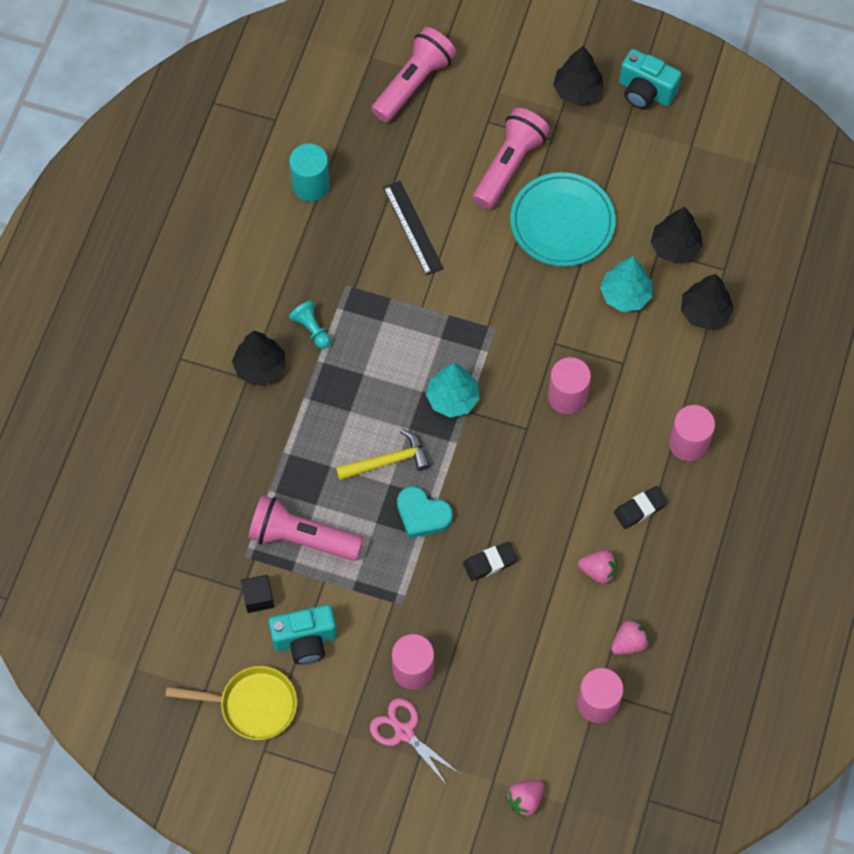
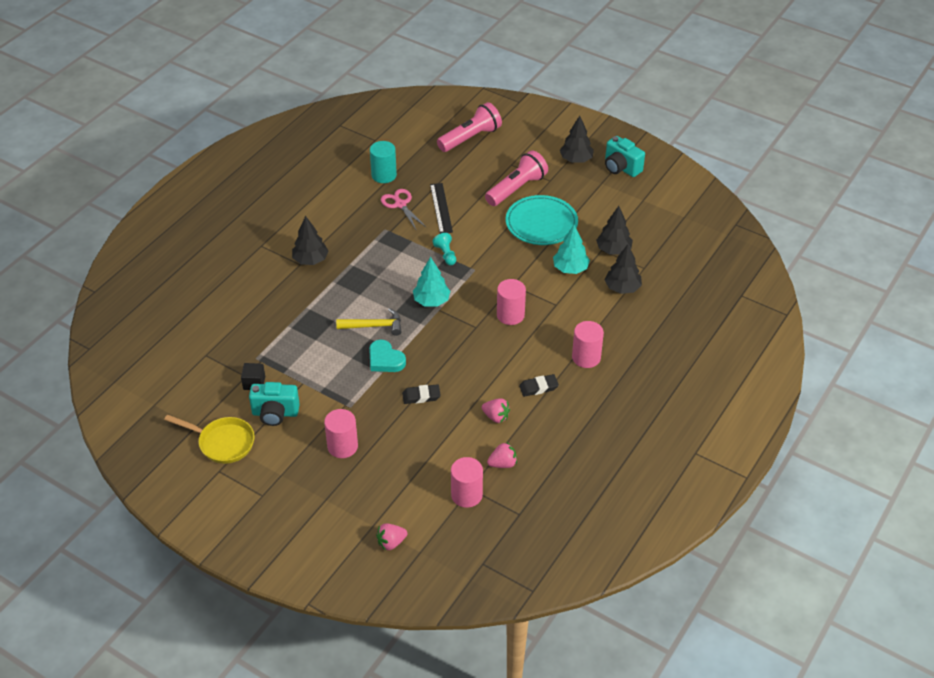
camera: 15 degrees right, 20 degrees down
pink flashlight [248,495,363,561] -> none
turquoise pawn [289,300,331,349] -> turquoise pawn moved to [433,233,456,265]
pink scissors [370,698,460,785] -> pink scissors moved to [381,189,426,231]

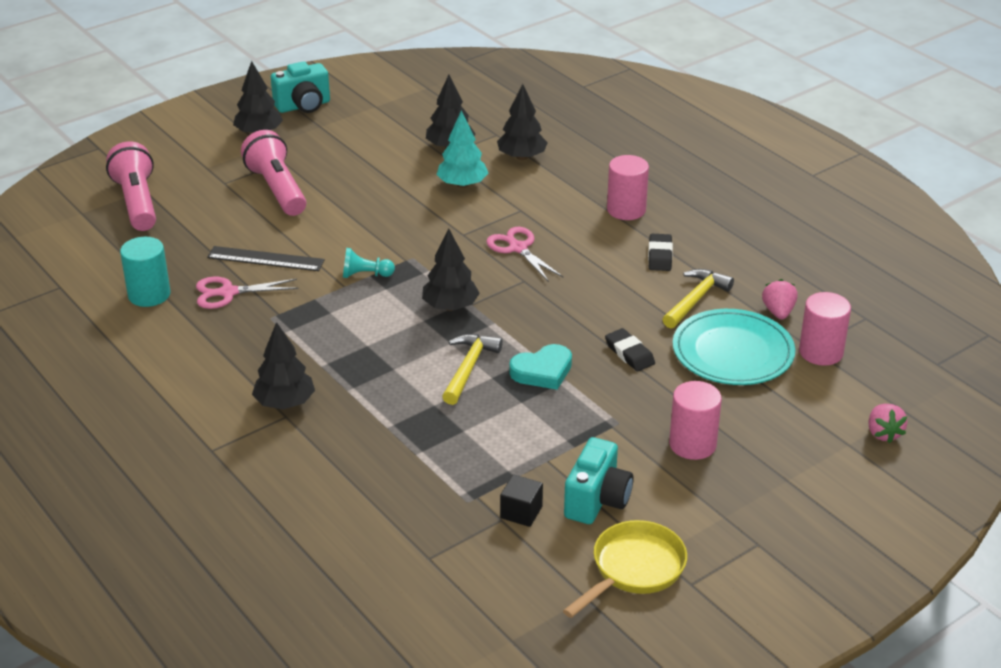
camera: 70 degrees left, 10 degrees down
black eraser [402,384,441,404] -> black eraser turned 45 degrees counterclockwise [605,328,655,371]
turquoise tree [413,257,451,307] -> black tree [422,229,480,311]
pink strawberry [482,398,510,423] -> yellow hammer [663,269,734,328]
pink cylinder [497,279,526,325] -> pink scissors [486,227,563,282]
turquoise plate [506,195,578,245] -> turquoise plate moved to [673,309,795,385]

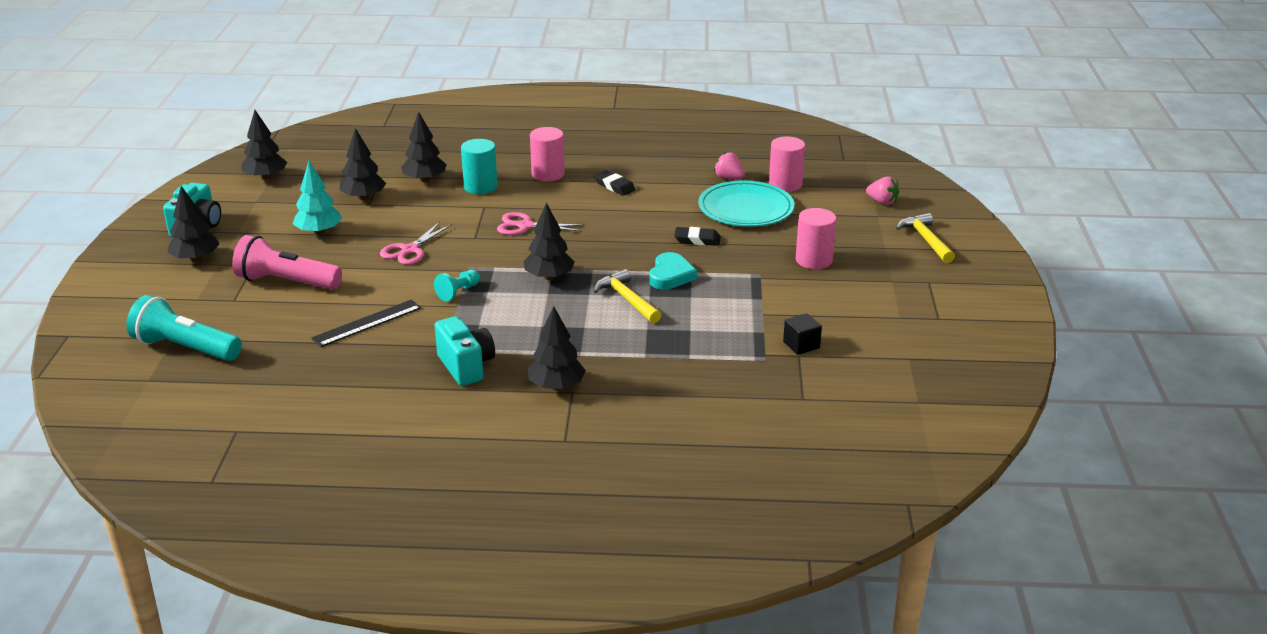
camera: 50 degrees left, 5 degrees down
pink flashlight [106,141,156,231] -> turquoise flashlight [126,295,242,361]
turquoise cylinder [120,237,170,307] -> turquoise cylinder moved to [461,139,498,194]
pink scissors [196,277,299,309] -> pink scissors moved to [380,222,452,265]
turquoise tree [436,110,489,188] -> turquoise tree moved to [293,161,342,235]
yellow pan [563,520,687,618] -> none
turquoise camera [564,437,633,524] -> turquoise camera moved to [435,316,495,386]
yellow hammer [663,269,734,328] -> yellow hammer moved to [896,213,955,263]
none -> black tree [241,110,287,180]

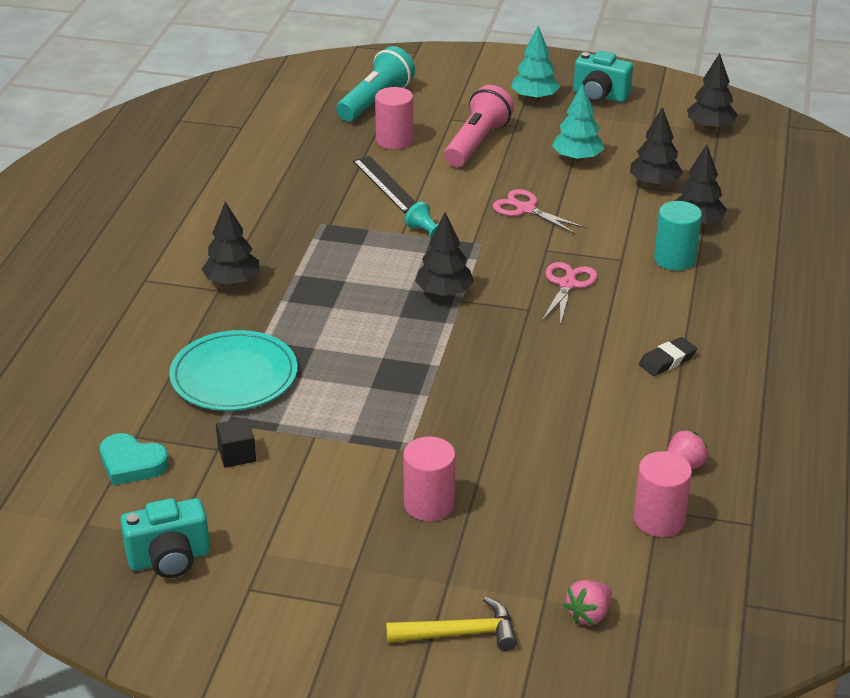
camera: 100 degrees right, 5 degrees up
black tree [167,186,220,262] -> turquoise tree [511,26,560,101]
turquoise camera [435,316,495,386] -> turquoise camera moved to [120,498,210,578]
pink cylinder [530,127,565,182] -> pink cylinder moved to [375,87,413,150]
yellow hammer [594,269,661,323] -> none
turquoise heart [649,252,697,290] -> turquoise heart moved to [100,433,169,485]
black eraser [674,227,721,246] -> none
turquoise plate [698,180,794,227] -> turquoise plate moved to [169,330,298,411]

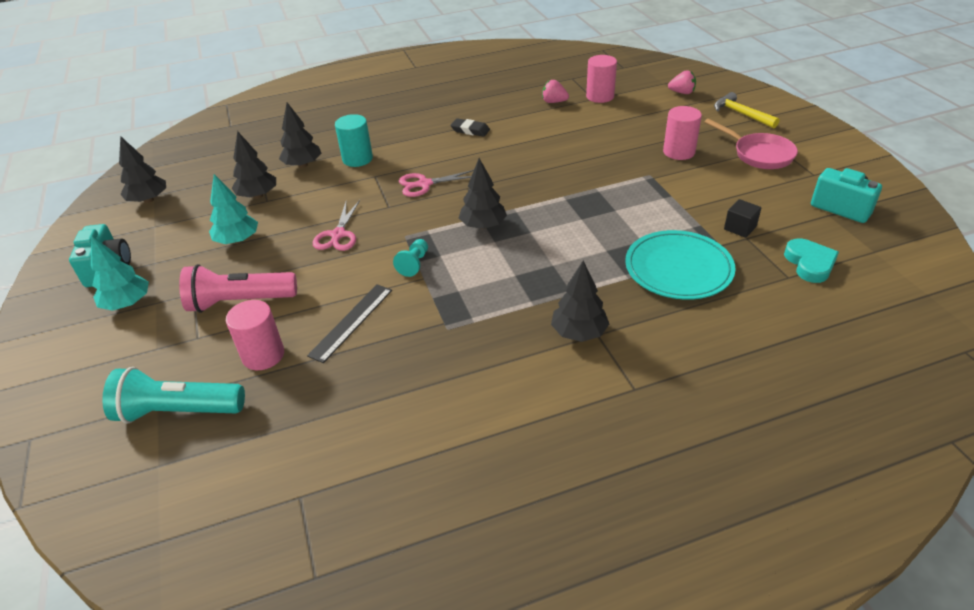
camera: 120 degrees left, 5 degrees up
none -> pink pan [704,119,798,169]

